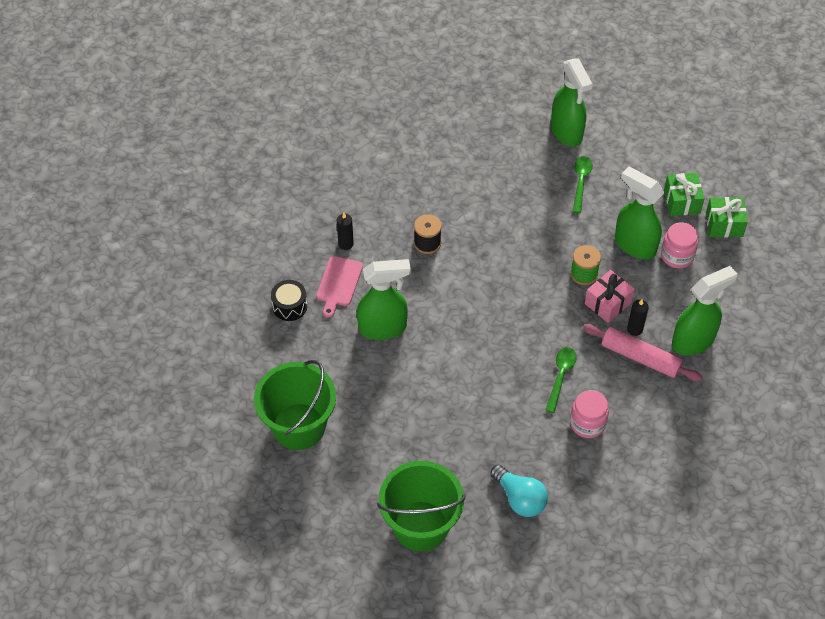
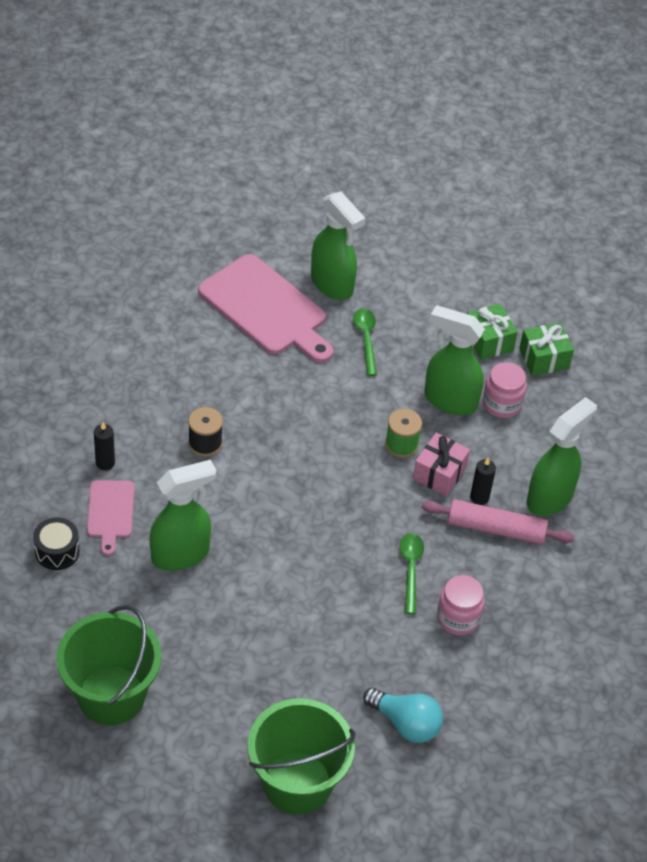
camera: 20 degrees left, 5 degrees down
none -> pink cutting board [198,254,333,363]

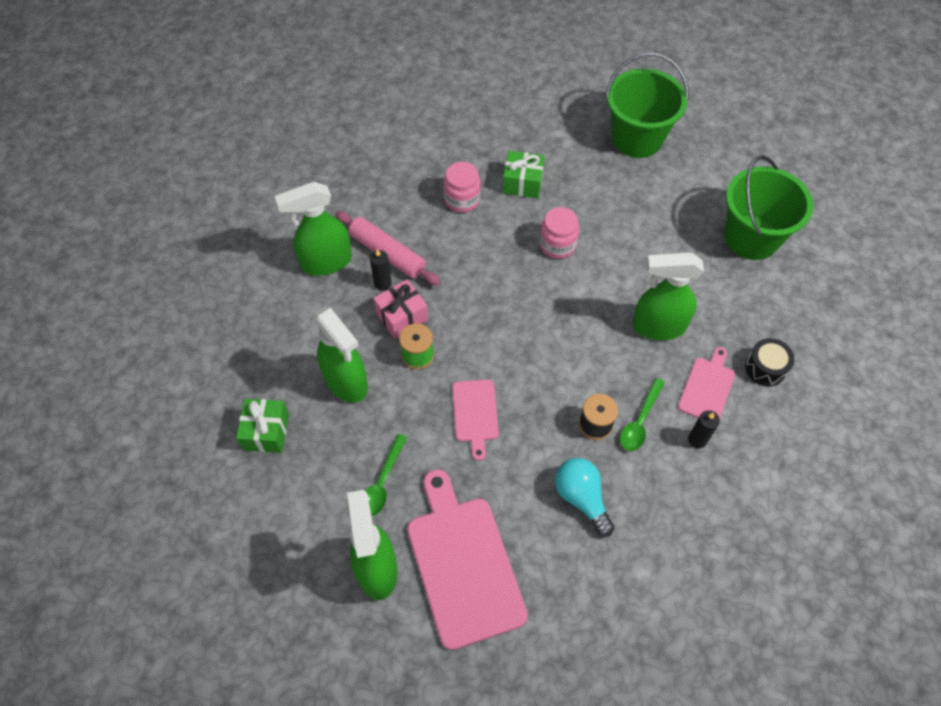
camera: 150 degrees left, 10 degrees up
turquoise light bulb [363,688,443,743] -> turquoise light bulb moved to [555,458,614,537]
green spoon [399,533,424,614] -> green spoon moved to [620,378,665,451]
pink jar [483,362,527,418] -> pink jar moved to [540,207,579,259]
green gift [519,323,574,376] -> green gift moved to [502,151,545,198]
none -> pink cutting board [452,379,499,461]

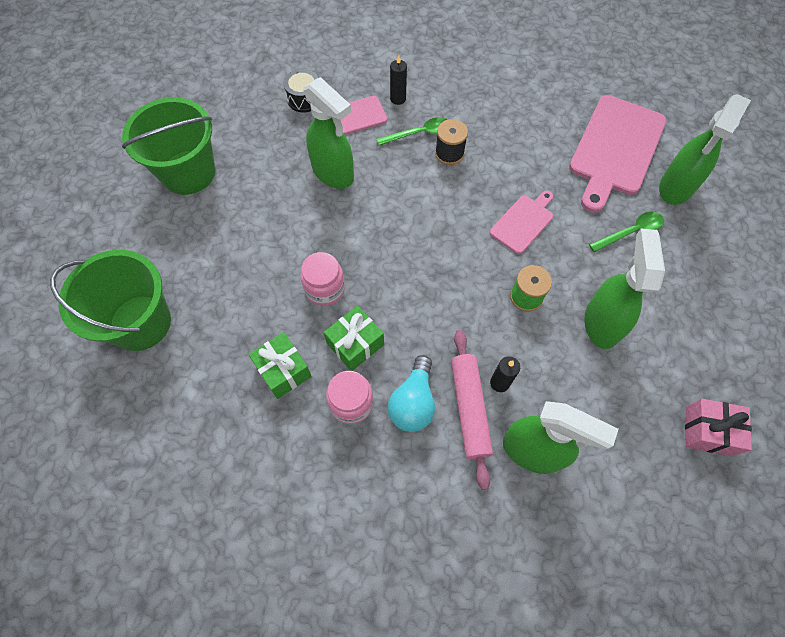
camera: 135 degrees left, 5 degrees up
green gift [236,399,289,453] -> green gift moved to [324,306,384,371]
pink gift [373,279,428,339] -> pink gift moved to [685,399,752,456]
turquoise light bulb [555,458,614,537] -> turquoise light bulb moved to [387,355,435,432]

